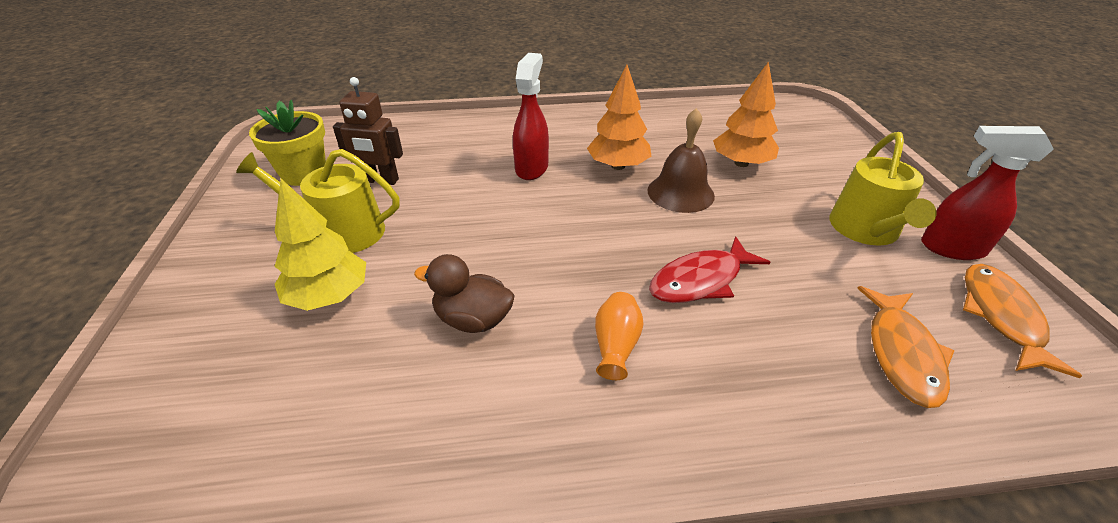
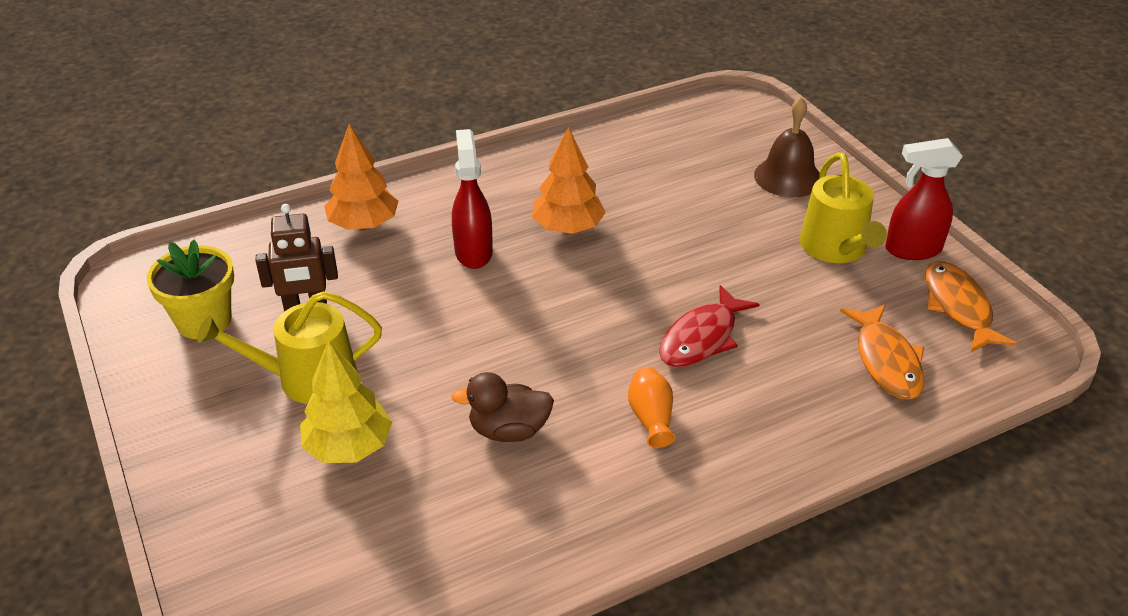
camera: 20 degrees left, 0 degrees up
brown bell [647,108,715,213] -> brown bell moved to [754,97,820,197]
orange tree [713,62,779,167] -> orange tree moved to [324,124,399,230]

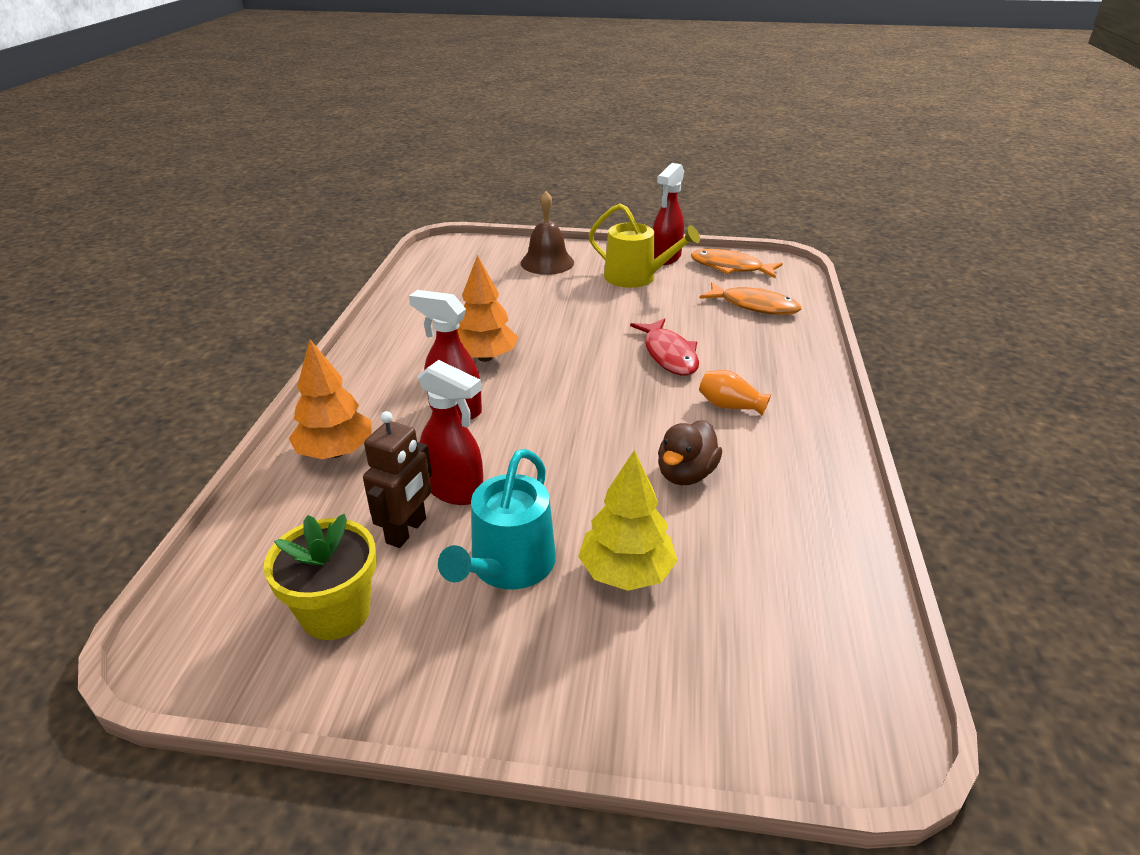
camera: 55 degrees left, 5 degrees down
yellow watering can [197,291,382,404] -> turquoise watering can [438,449,556,590]
none -> red spray bottle [418,360,483,505]

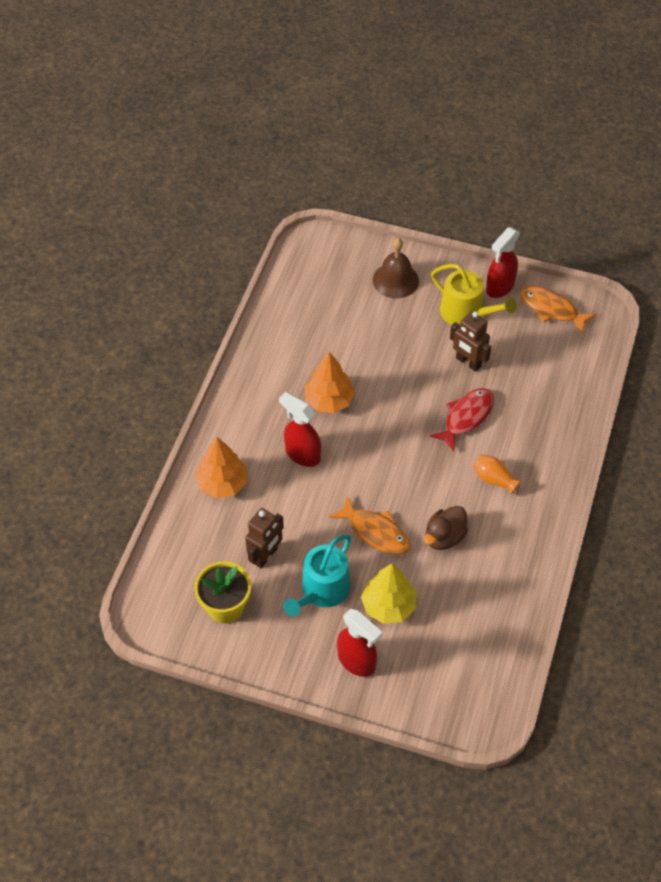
camera: 10 degrees right, 20 degrees up
red spray bottle [418,360,483,505] -> red spray bottle moved to [337,609,383,677]
red fish [630,318,699,376] -> red fish turned 135 degrees counterclockwise [430,388,494,451]
orange fish [699,282,801,315] -> orange fish moved to [329,496,410,555]
none -> brown robot [450,311,491,372]

